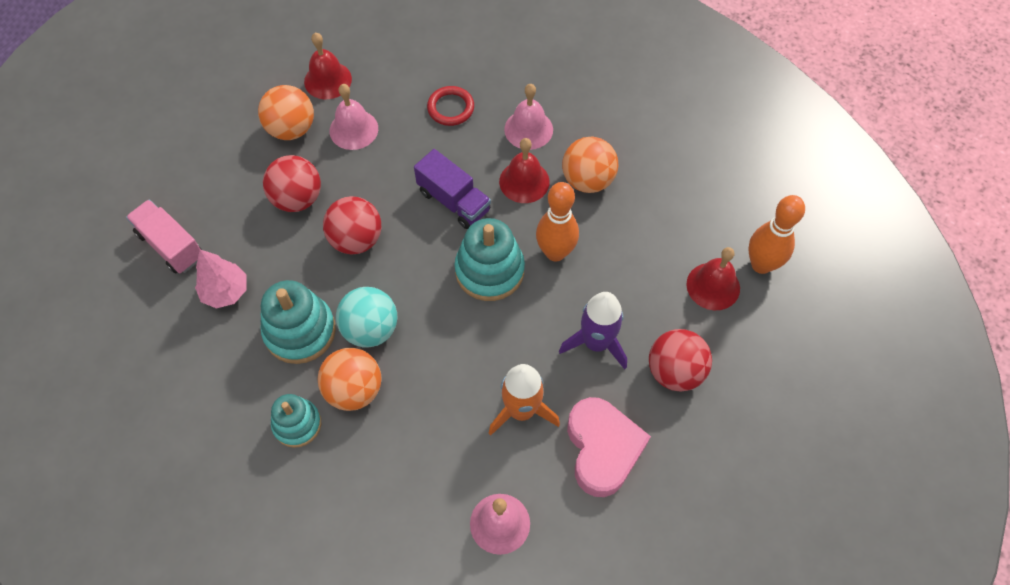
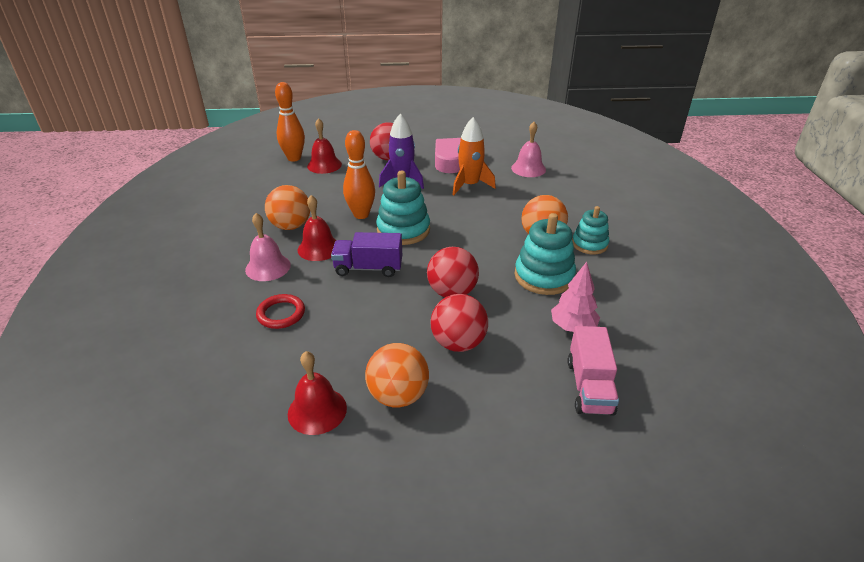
camera: 130 degrees left, 25 degrees down
pink bell [330,84,378,150] -> none
turquoise ball [336,287,397,348] -> none
purple truck [414,149,491,229] -> purple truck turned 90 degrees counterclockwise [331,232,402,277]

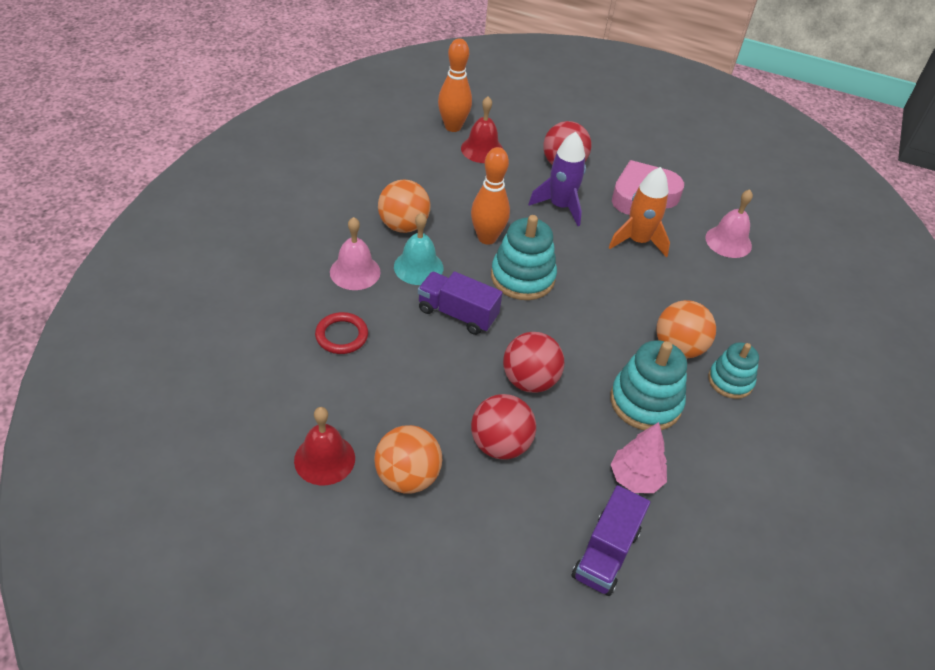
camera: 20 degrees right, 10 degrees up
red bell [298,195,336,261] -> turquoise bell [394,213,443,285]
pink truck [567,326,619,416] -> purple truck [572,485,650,596]

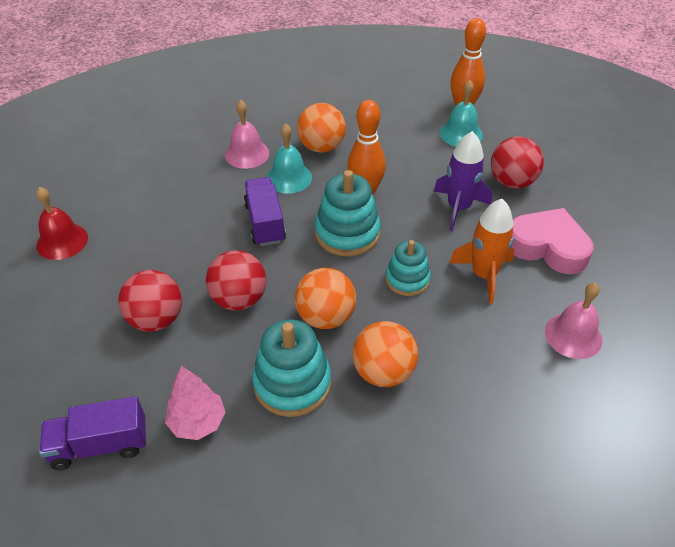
camera: 55 degrees right, 0 degrees up
red ring [315,312,368,354] -> none
orange ball [374,425,442,494] -> orange ball moved to [295,268,356,329]
red bell [461,96,503,163] -> turquoise bell [440,80,483,147]
turquoise stacking toy [708,342,759,399] -> turquoise stacking toy moved to [385,240,431,296]

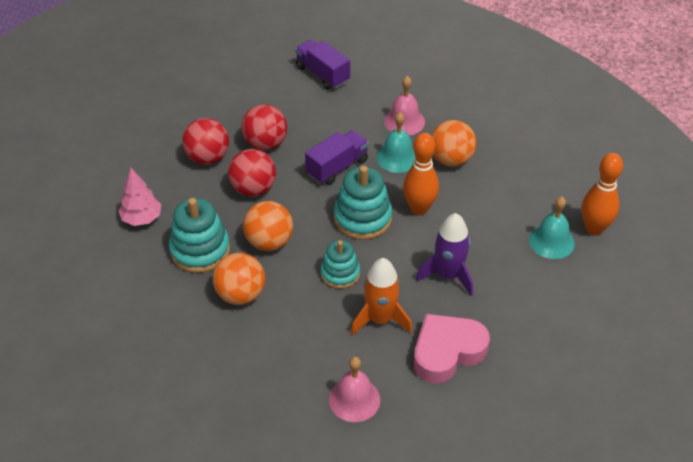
camera: 60 degrees right, 0 degrees up
red bell [36,187,88,260] -> none
purple truck [39,396,146,470] -> purple truck moved to [295,39,350,90]
red ball [491,137,544,189] -> red ball moved to [241,104,287,150]
pink heart [512,208,594,274] -> pink heart turned 120 degrees counterclockwise [414,314,490,384]

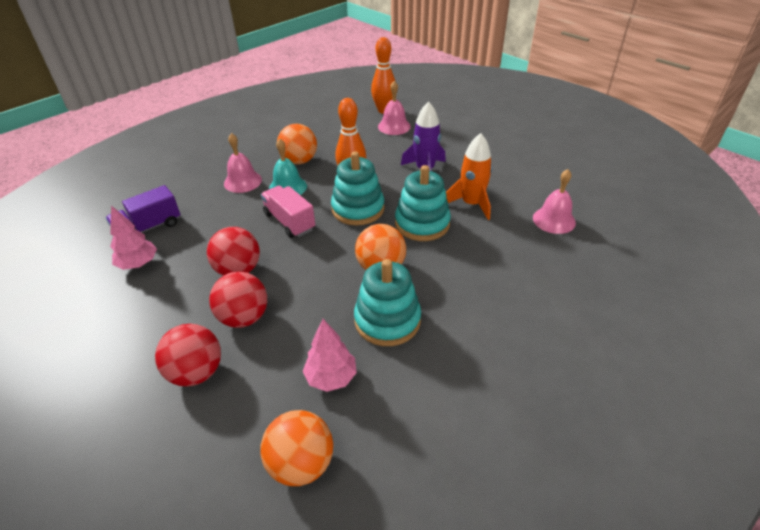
camera: 85 degrees left, 5 degrees down
orange ball [213,253,265,305] -> orange ball moved to [260,410,333,486]
red ball [228,149,276,197] -> red ball moved to [155,324,221,387]
purple truck [305,130,369,185] -> pink truck [261,186,315,238]
turquoise stacking toy [320,240,360,289] -> turquoise stacking toy [395,165,451,241], size x1.55
pink heart [414,314,490,384] -> none
turquoise bell [529,197,575,259] -> pink bell [378,81,411,135]
none -> pink tree [110,206,157,270]

